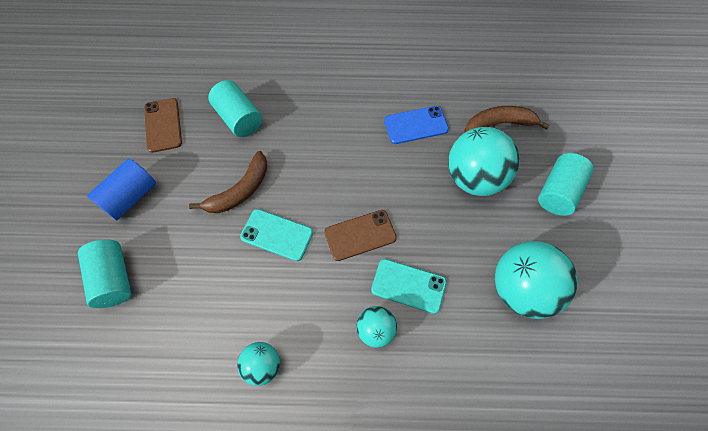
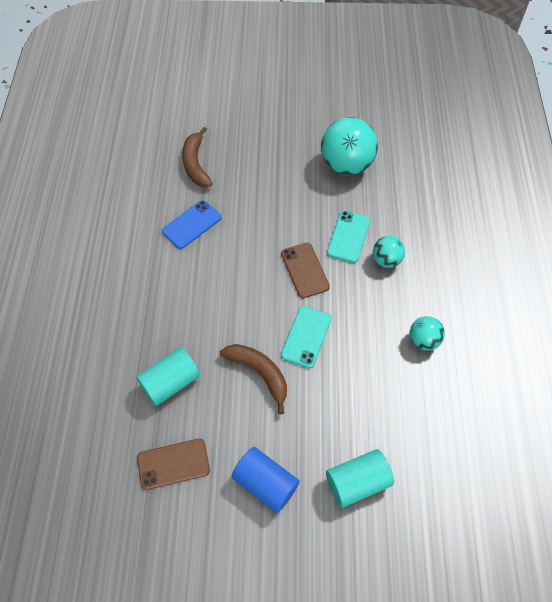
camera: 90 degrees left, 5 degrees down
blue phone [384,106,449,144] -> blue phone turned 60 degrees clockwise [162,200,221,249]
turquoise ball [448,127,519,196] -> none
turquoise cylinder [538,153,594,216] -> none

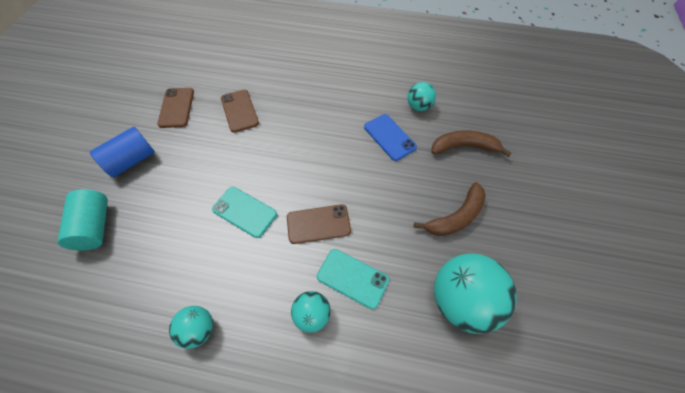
camera: 100 degrees right, 0 degrees up
turquoise cylinder [136,347,200,406] -> brown phone [221,90,259,133]
brown banana [219,344,287,414] -> brown banana moved to [414,182,486,236]
none -> turquoise ball [407,82,436,111]

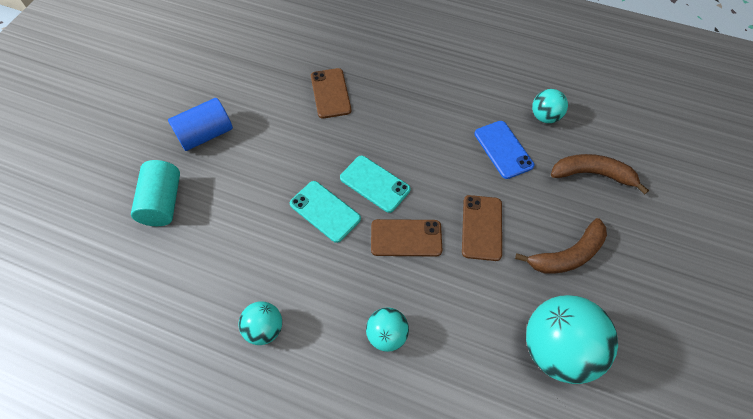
camera: 10 degrees right, 0 degrees up
brown phone [157,88,194,128] -> brown phone moved to [462,195,502,261]
turquoise phone [317,249,389,309] -> turquoise phone moved to [340,156,411,213]

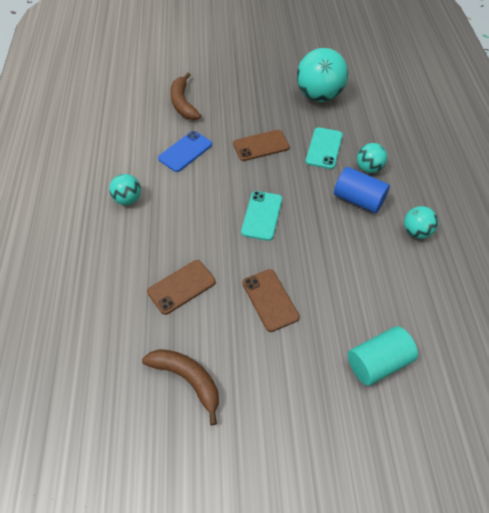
camera: 115 degrees left, 5 degrees down
blue cylinder [168,98,233,151] -> blue cylinder moved to [334,167,390,213]
turquoise phone [290,181,361,243] -> turquoise phone moved to [306,127,343,169]
brown phone [371,219,442,256] -> brown phone moved to [242,269,300,332]
brown banana [515,218,607,274] -> brown banana moved to [142,349,219,425]
turquoise ball [532,89,568,123] -> turquoise ball moved to [109,174,141,205]

